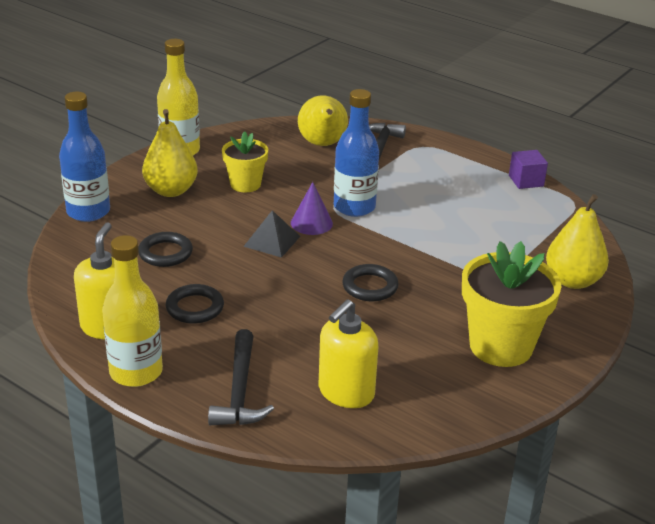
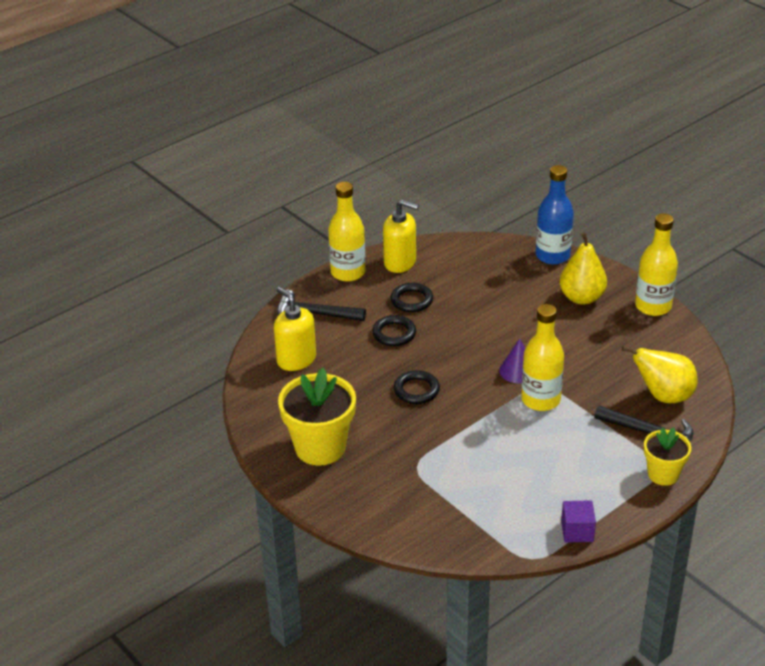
camera: 105 degrees right, 5 degrees up
black ring [138,232,193,267] -> black ring moved to [372,315,416,346]
yellow flower pot [222,131,268,192] -> yellow flower pot moved to [644,427,691,486]
black pyramid [243,210,300,258] -> none
blue bottle [334,89,379,217] -> yellow bottle [521,304,564,411]
yellow pear [546,194,609,289] -> none

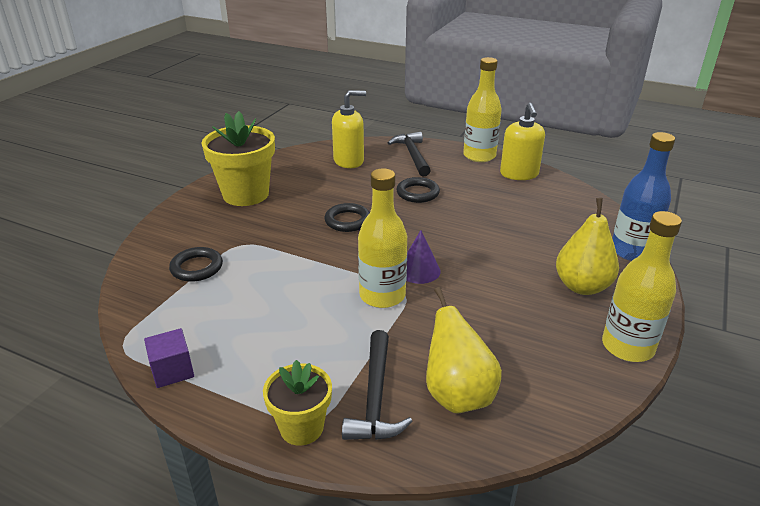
camera: 65 degrees right, 5 degrees down
yellow soap dispenser [274,287,316,371] -> yellow soap dispenser turned 45 degrees clockwise [332,90,366,168]
black ring [391,283,433,312] -> black ring moved to [169,247,223,282]

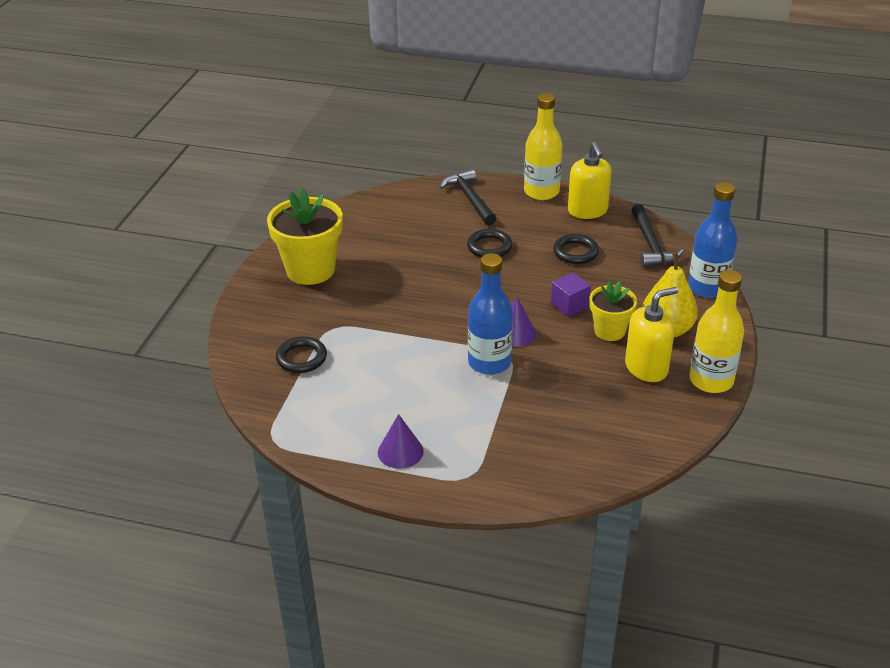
camera: 10 degrees left, 5 degrees up
purple cube [144,328,194,388] -> purple cube moved to [551,273,591,317]
yellow flower pot [263,360,332,446] -> yellow flower pot moved to [589,280,637,341]
black ring [325,203,370,232] -> black ring moved to [553,234,599,264]
yellow soap dispenser [332,90,366,168] -> yellow soap dispenser moved to [625,287,678,382]
black hammer [342,330,412,440] -> black hammer moved to [631,204,683,267]
yellow bottle [358,168,407,308] -> blue bottle [468,253,513,375]
yellow pear [426,287,502,414] -> none
none -> purple cone [378,414,424,469]

